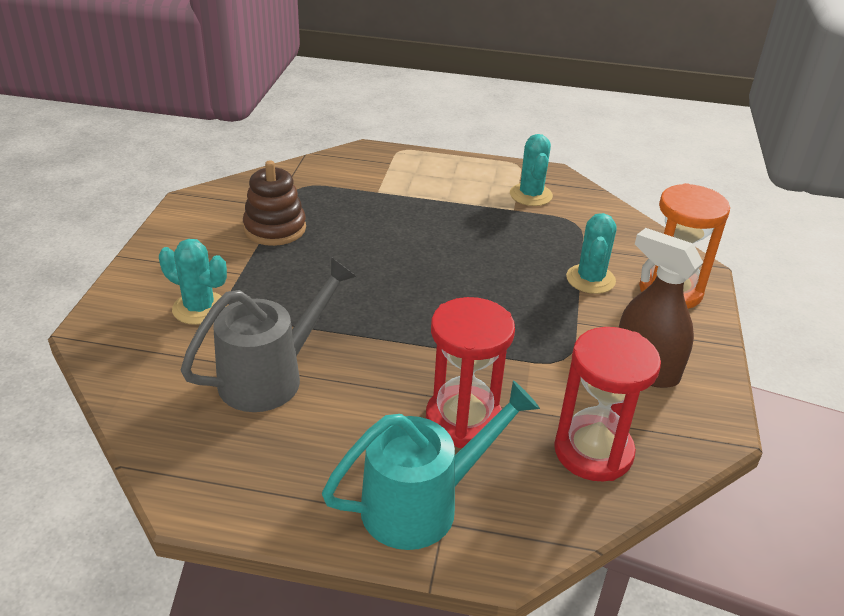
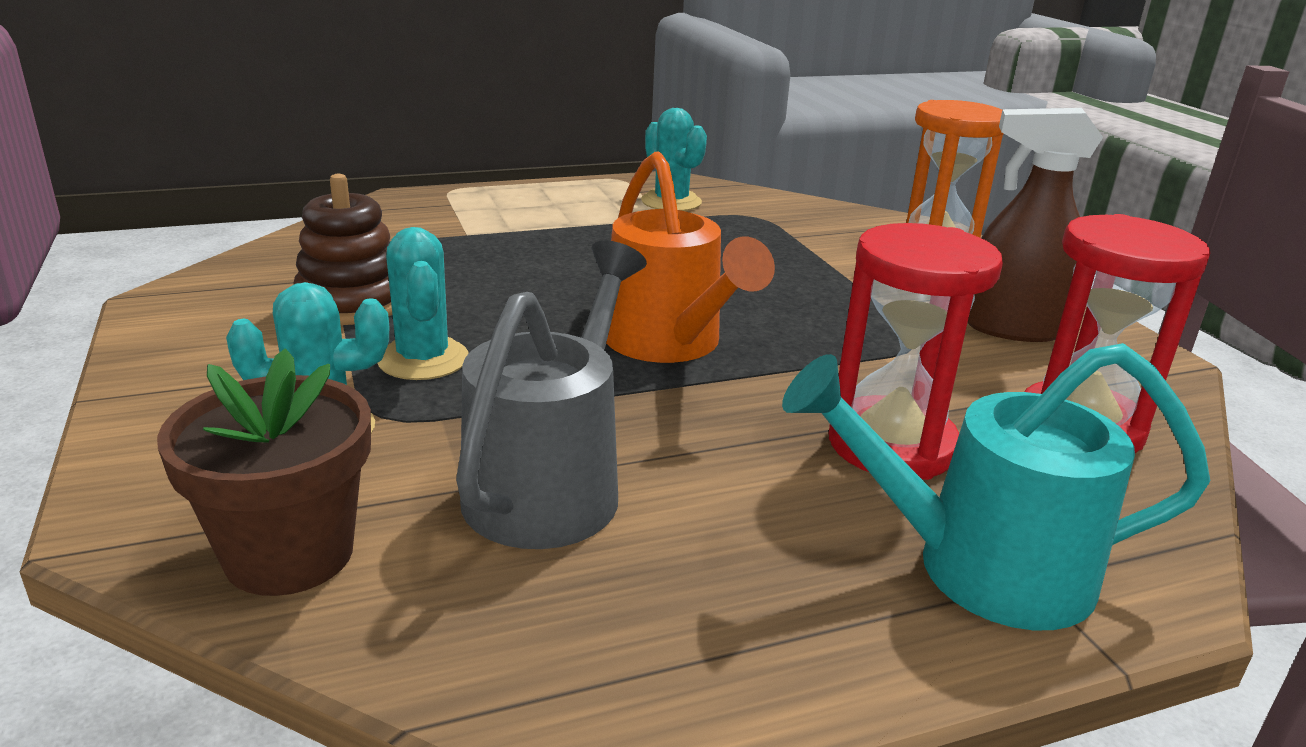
camera: 30 degrees left, 10 degrees down
turquoise watering can [322,381,540,550] -> turquoise watering can turned 120 degrees counterclockwise [782,343,1210,630]
turquoise cactus [566,213,617,294] -> turquoise cactus moved to [377,227,469,380]
none -> brown flower pot [157,348,371,596]
none -> orange watering can [606,151,775,363]

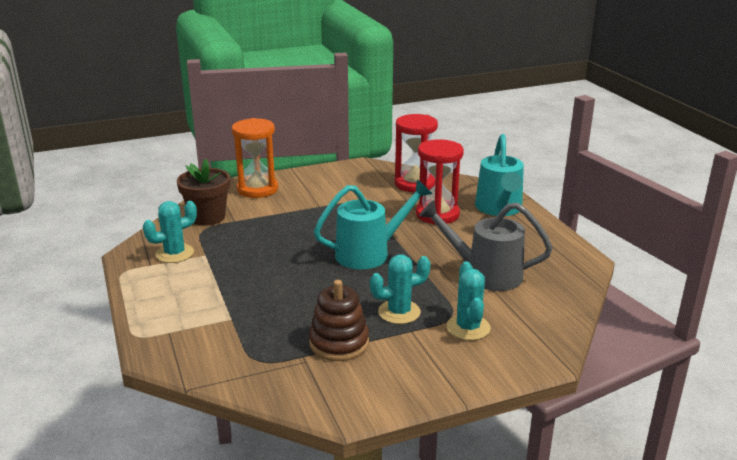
camera: 90 degrees left, 0 degrees up
brown flower pot [157,348,371,596] -> brown flower pot moved to [177,159,230,226]
orange watering can [606,151,775,363] -> turquoise watering can [314,180,432,269]
brown spray bottle [968,108,1103,342] -> none

